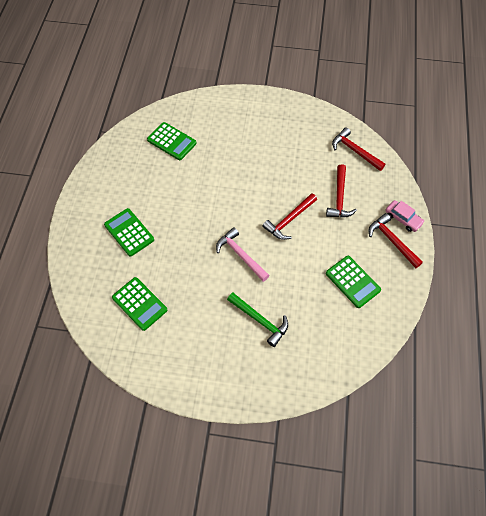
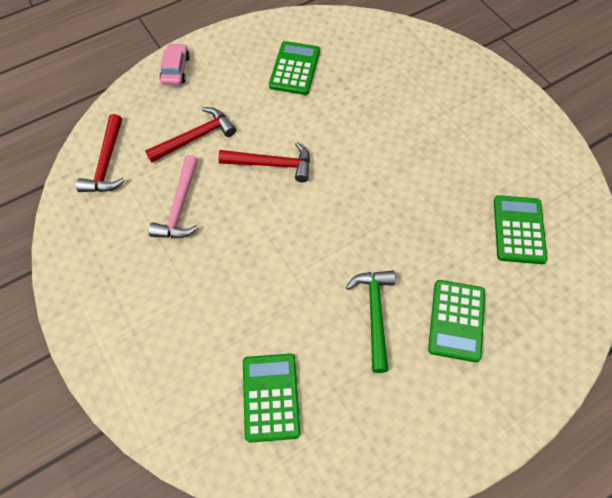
camera: 130 degrees left, 0 degrees up
pink hammer [216,227,270,282] -> pink hammer moved to [148,155,199,238]
green hammer [227,292,288,347] -> green hammer moved to [346,271,395,373]
red hammer [368,213,423,268] -> none

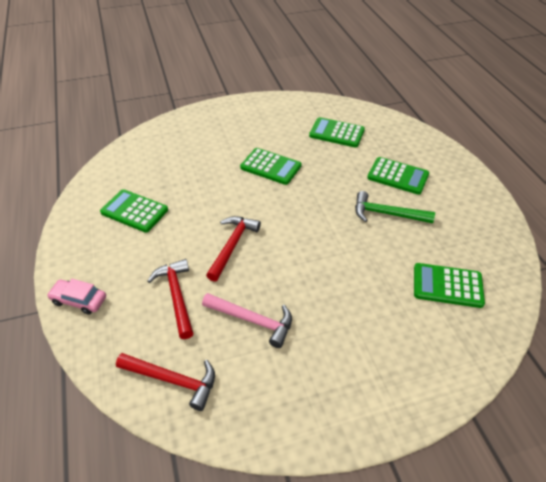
camera: 75 degrees left, 15 degrees down
none -> green calculator [240,148,301,185]

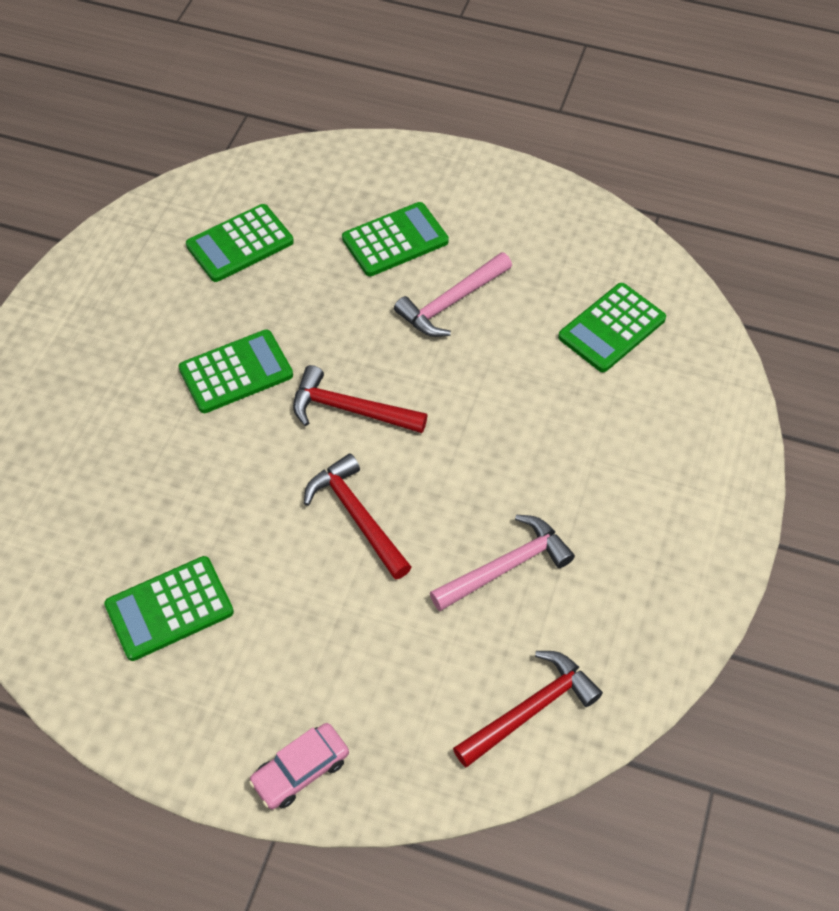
camera: 55 degrees left, 10 degrees up
red hammer [148,259,194,339] -> red hammer moved to [293,365,428,433]
green hammer [355,191,435,223] -> pink hammer [394,252,512,337]

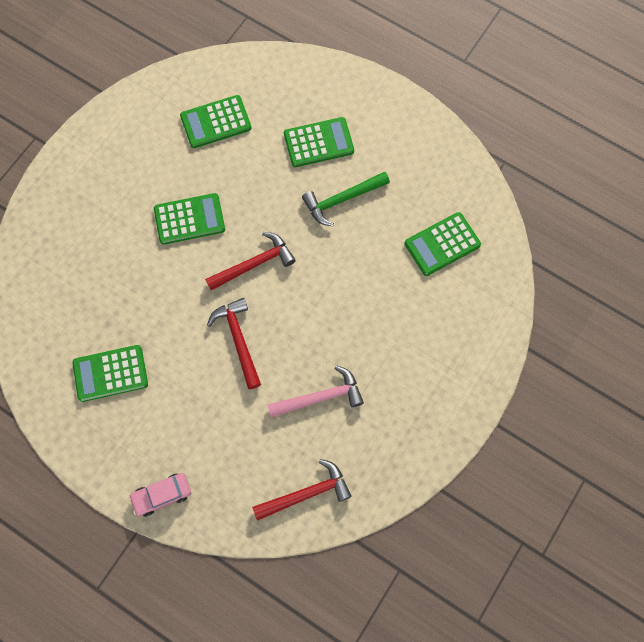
camera: 15 degrees right, 15 degrees up
red hammer [293,365,428,433] -> red hammer turned 120 degrees clockwise [205,232,296,290]
pink hammer [394,252,512,337] -> green hammer [302,172,390,226]

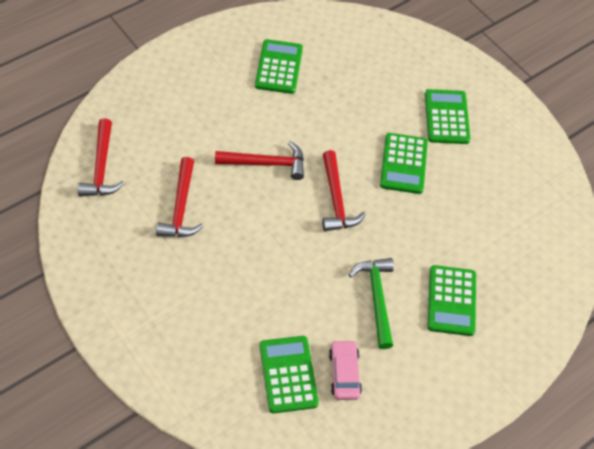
camera: 105 degrees right, 15 degrees down
pink car [129,473,191,516] -> pink car moved to [329,340,362,400]
green calculator [180,95,251,148] -> green calculator moved to [425,89,470,144]
pink hammer [267,365,364,418] -> red hammer [156,157,203,237]

